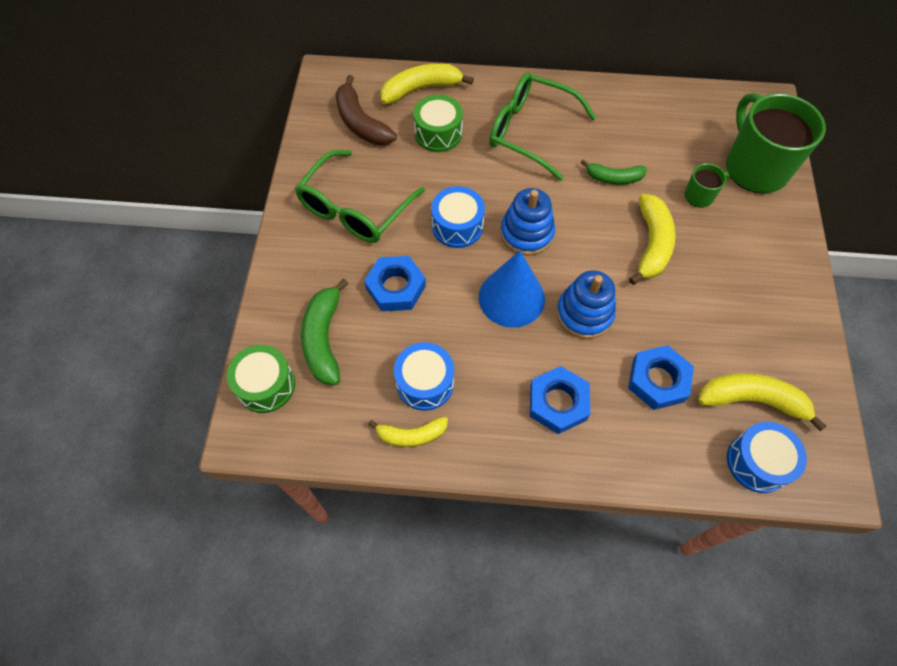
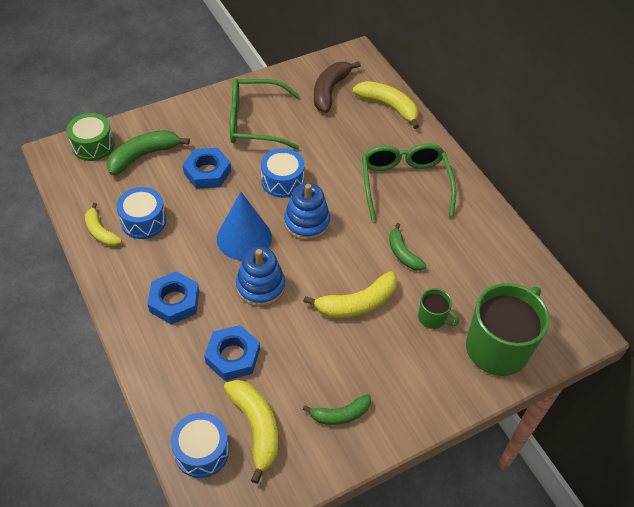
camera: 55 degrees right, 10 degrees down
green drum [413,95,463,152] -> none
none -> green banana [303,394,371,425]

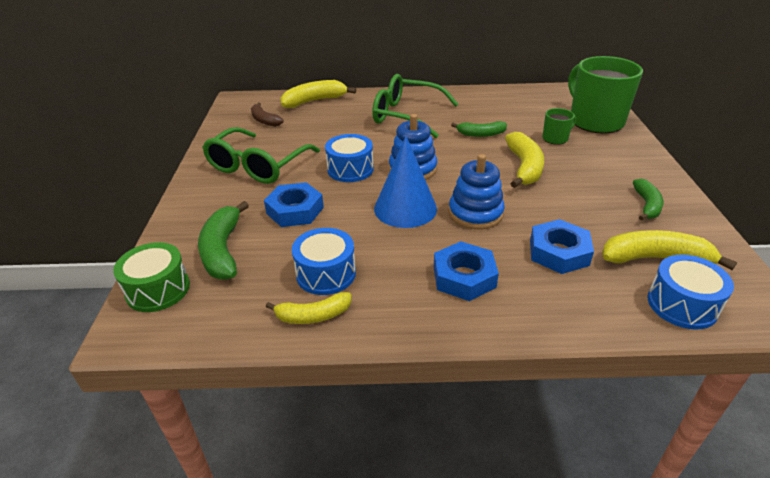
camera: 60 degrees left, 15 degrees down
brown banana [314,61,361,113] -> brown banana [251,102,284,127], size x0.64

